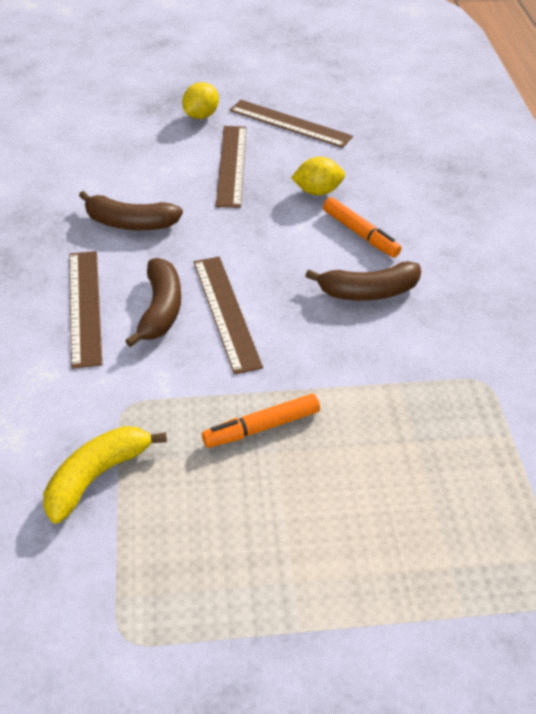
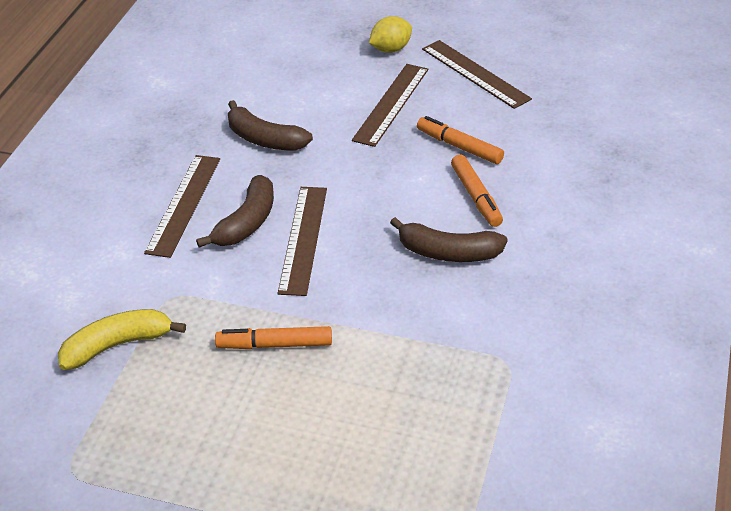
camera: 25 degrees right, 5 degrees down
yellow lemon [291,157,345,196] -> orange marker [417,116,504,164]

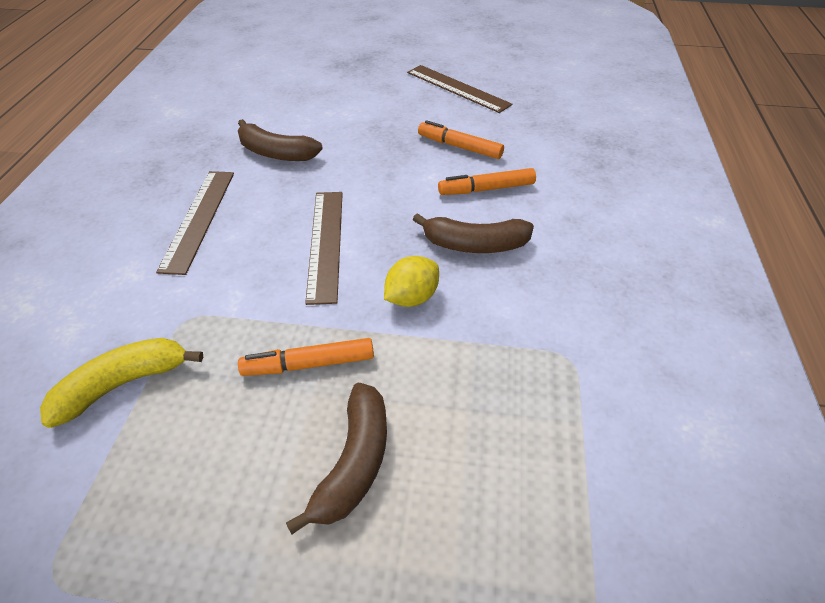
camera: 10 degrees left, 5 degrees up
brown banana [196,175,274,247] -> brown banana moved to [286,383,387,534]
brown ruler [352,64,428,147] -> none
yellow lemon [369,16,412,53] -> yellow lemon moved to [384,256,439,307]
orange marker [451,155,503,227] -> orange marker turned 105 degrees clockwise [438,168,536,195]

